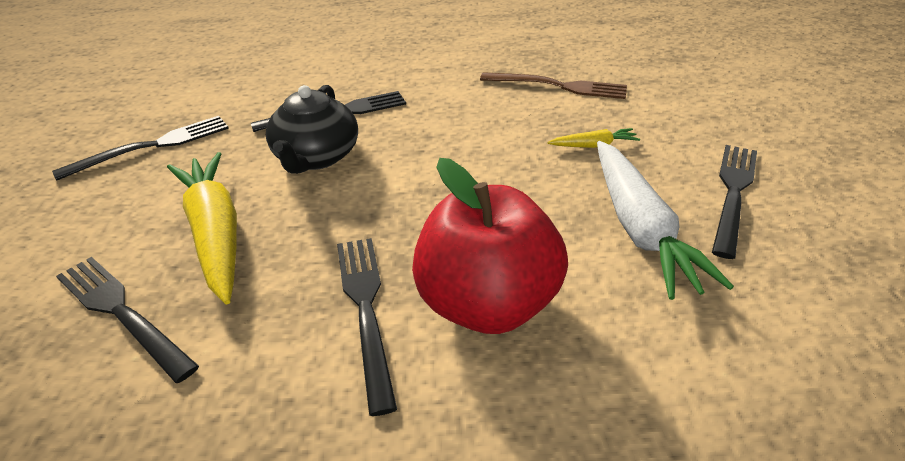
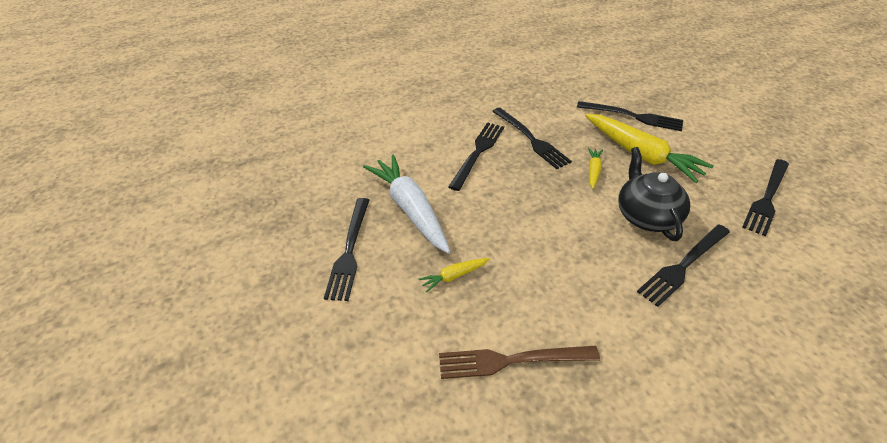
camera: 160 degrees right, 5 degrees up
red apple [412,158,568,334] -> black fork [448,122,504,191]
none -> yellow carrot [588,148,603,189]

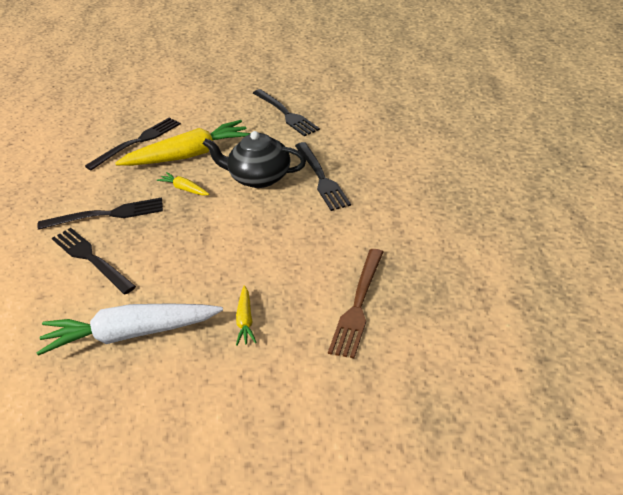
camera: 65 degrees left, 5 degrees down
black fork [324,198,369,301] -> none

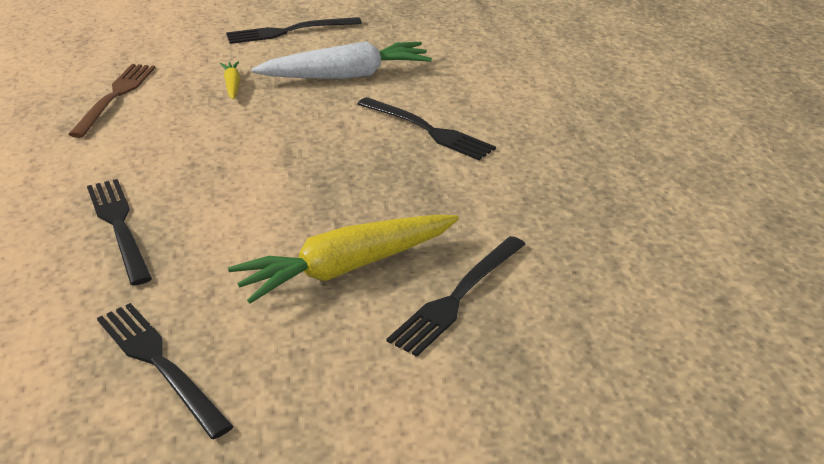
camera: 170 degrees right, 5 degrees down
black fork [37,197,163,230] -> black fork moved to [226,17,362,44]
yellow carrot [156,172,209,195] -> none
black teapot [203,131,306,188] -> none

